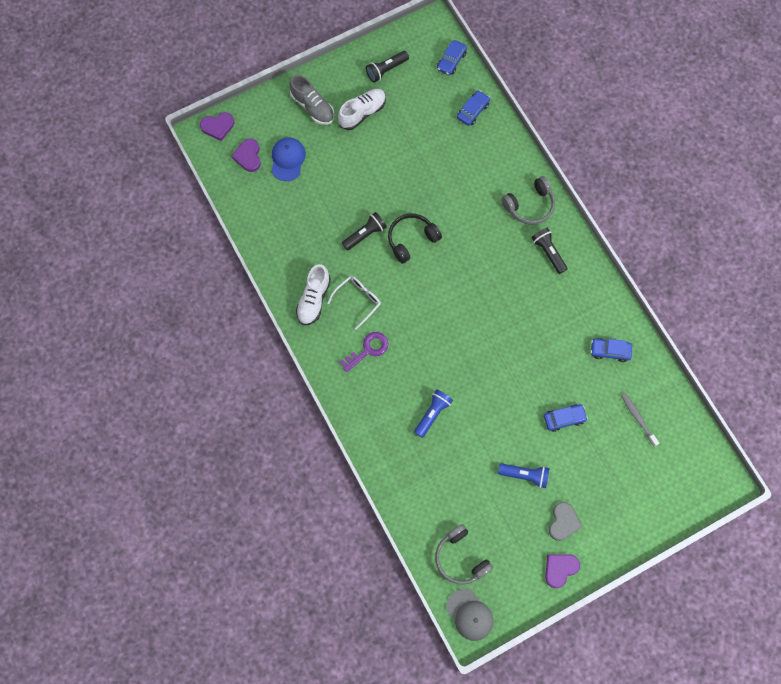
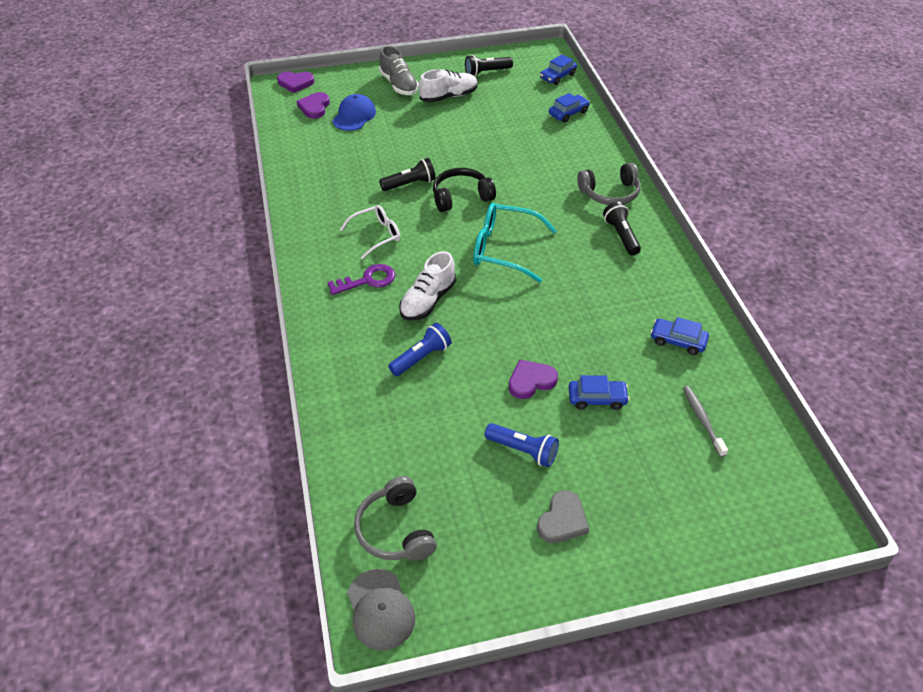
camera: 15 degrees right, 25 degrees down
white shoe [296,264,331,325] -> white shoe moved to [399,251,456,321]
purple heart [545,554,580,588] -> purple heart moved to [509,360,558,399]
none -> turquoise glasses [473,203,557,283]

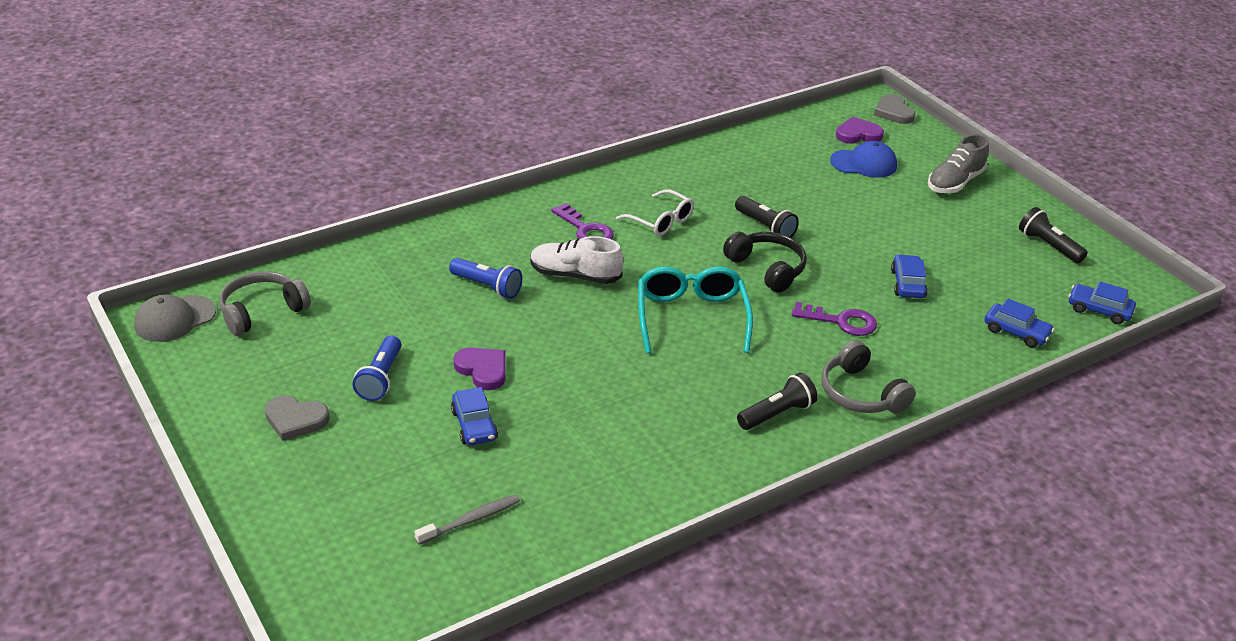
camera: 70 degrees right, 10 degrees down
purple heart [277,71,314,93] -> grey heart [874,94,916,124]
white shoe [419,69,478,103] -> none
blue car [650,317,709,355] -> blue car moved to [891,254,928,298]
none -> purple key [792,302,877,336]

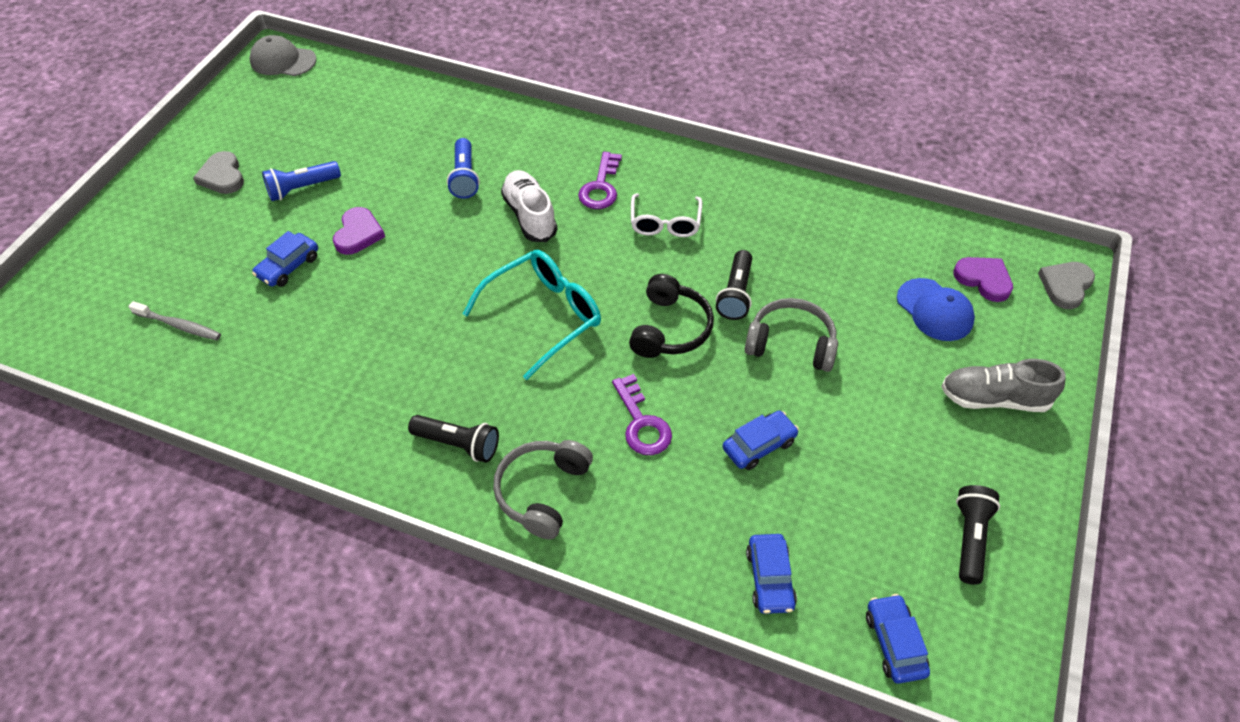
camera: 55 degrees right, 15 degrees up
grey headphones [219,271,311,335] -> grey headphones moved to [745,298,838,372]

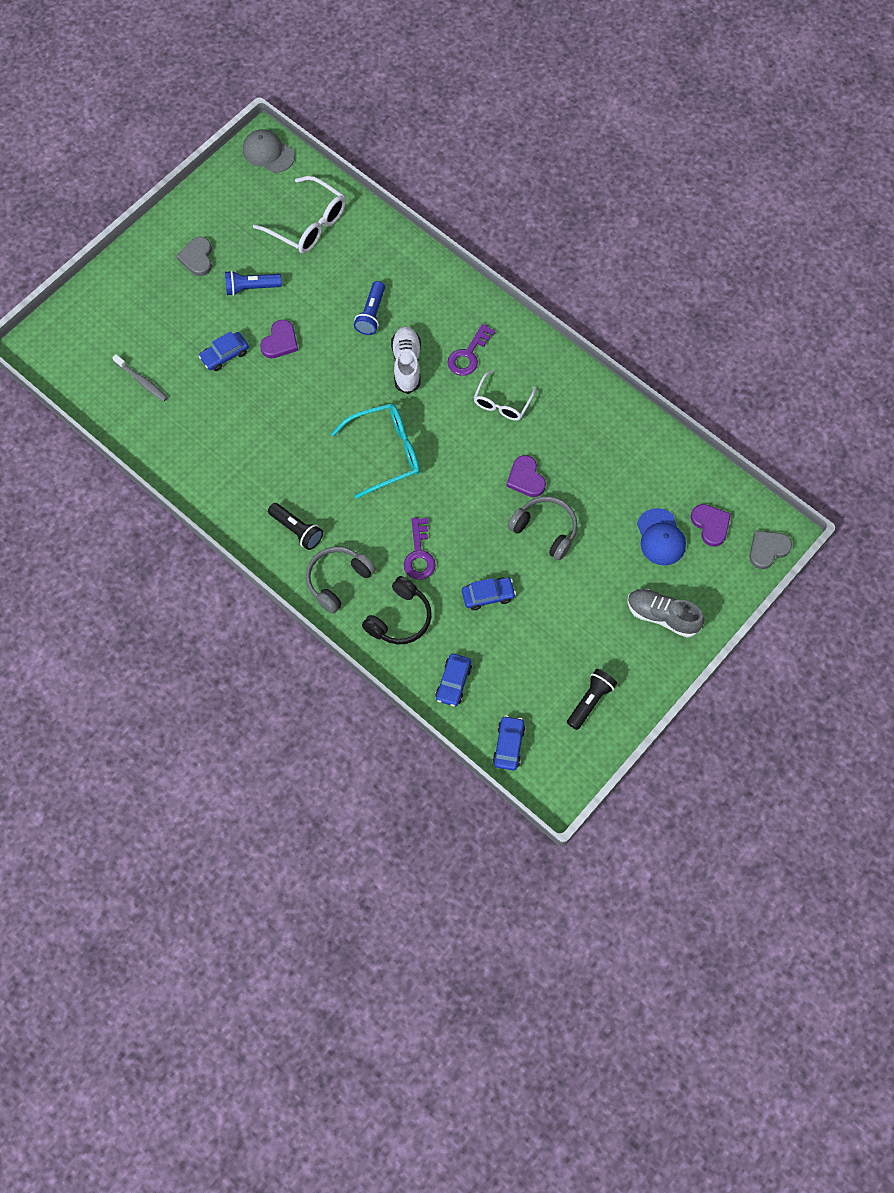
camera: 20 degrees right, 15 degrees up
black headphones [629,274,714,358] -> black headphones moved to [362,576,432,644]
black flashlight [716,250,752,320] -> purple heart [506,455,546,497]
none -> white glasses [253,176,346,254]

